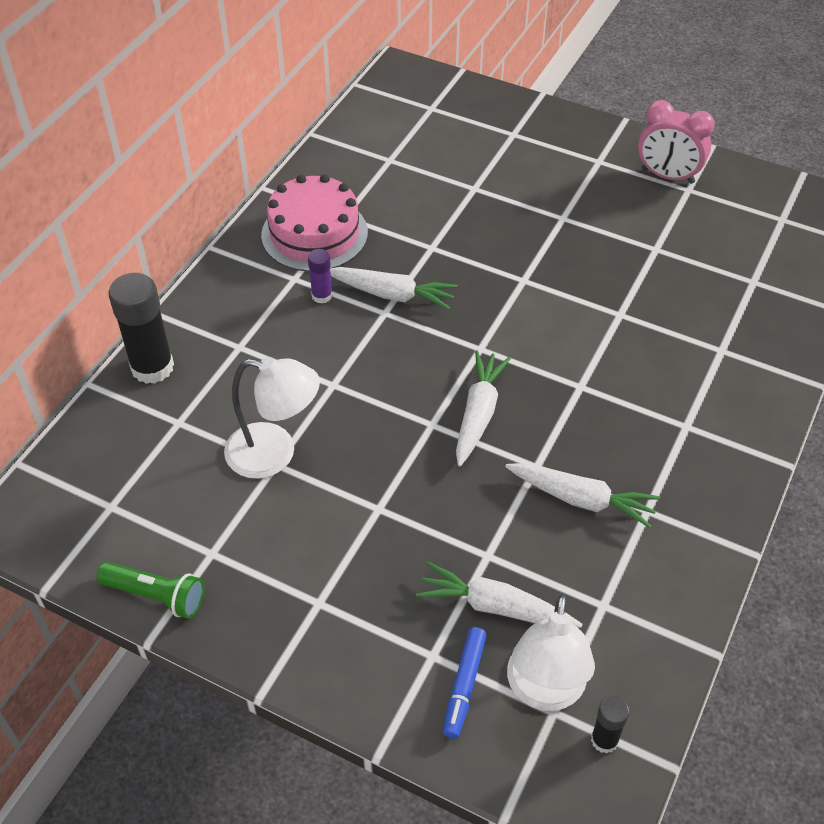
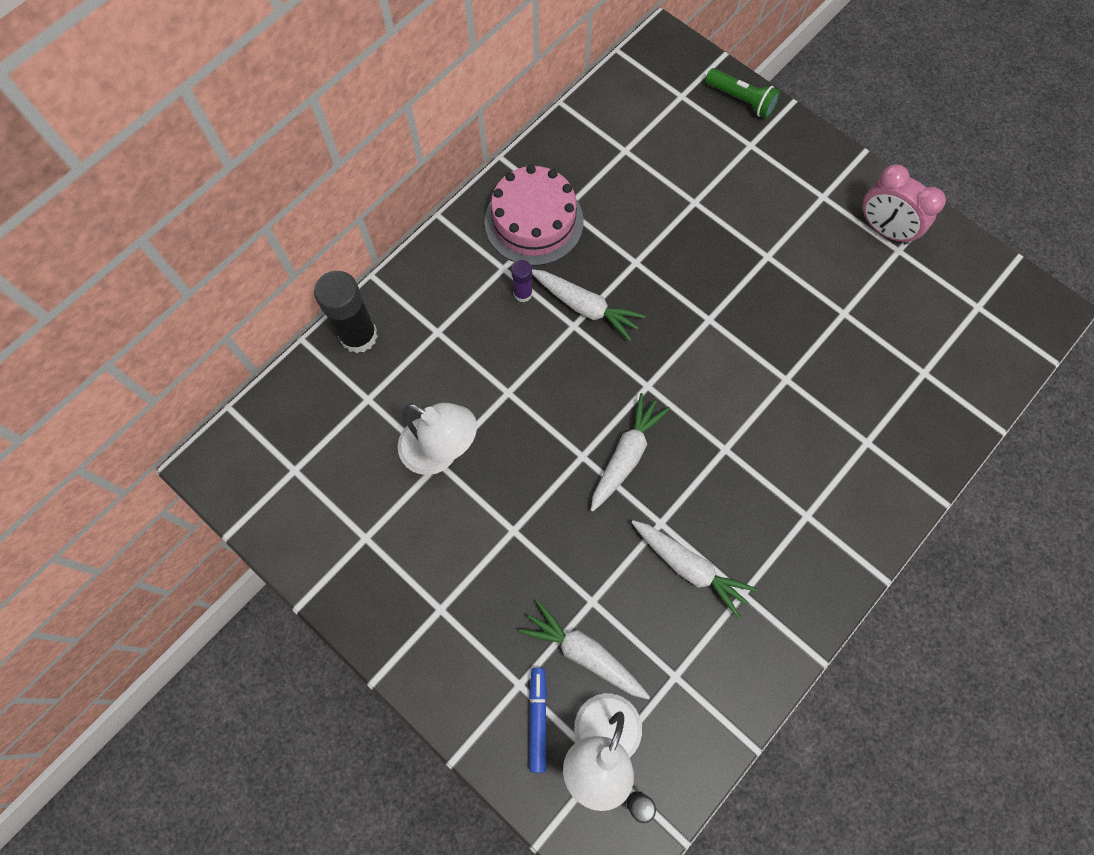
camera: 15 degrees right, 20 degrees up
green flashlight [97,562,204,618] -> green flashlight moved to [705,68,780,119]
blue marker [443,627,487,739] -> blue marker turned 150 degrees clockwise [529,668,547,773]

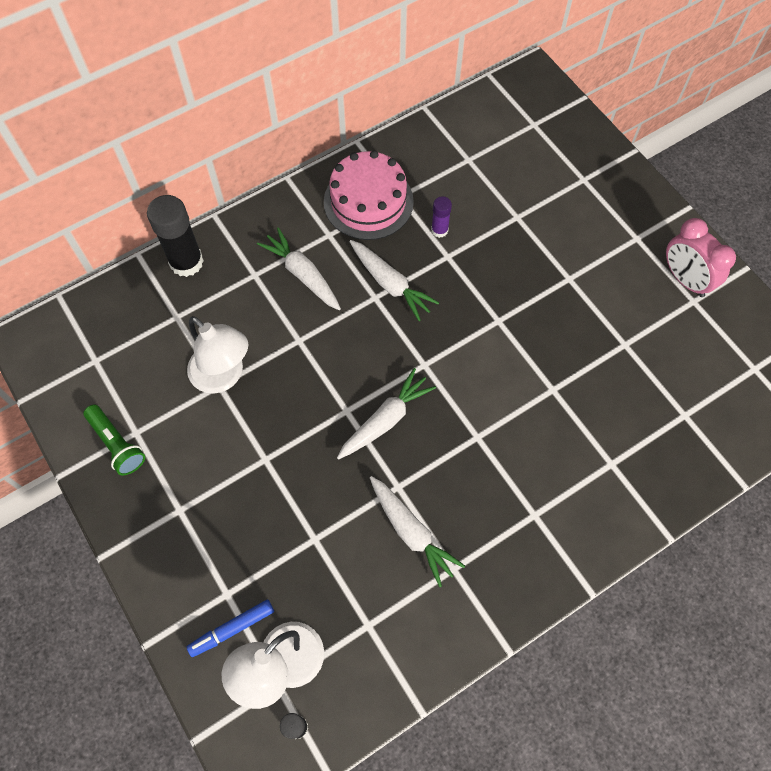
camera: 15 degrees right, 5 degrees down
purple glue stick [511,260,533,302] -> purple glue stick moved to [431,196,452,238]
white carrot [519,601,650,699] -> white carrot moved to [257,227,341,310]
blue marker [529,668,547,773] -> blue marker turned 135 degrees counterclockwise [187,599,274,657]
green flashlight [705,68,780,119] -> green flashlight moved to [84,405,145,476]

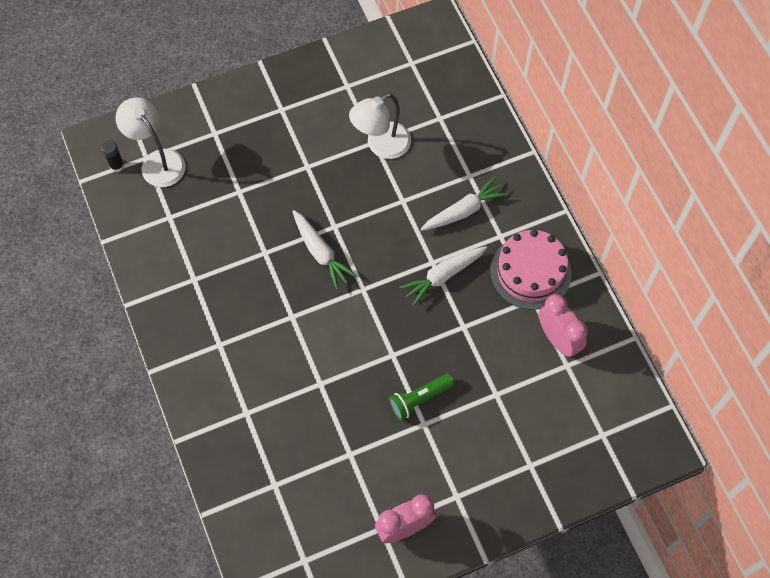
camera: 100 degrees right, 0 degrees up
green flashlight [84,405,145,476] -> green flashlight moved to [389,374,454,420]
black glue stick [147,195,204,277] -> none
blue marker [187,599,274,657] -> none
white carrot [370,476,465,587] -> none
purple glue stick [431,196,452,238] -> none
none -> pink clock [539,294,588,357]

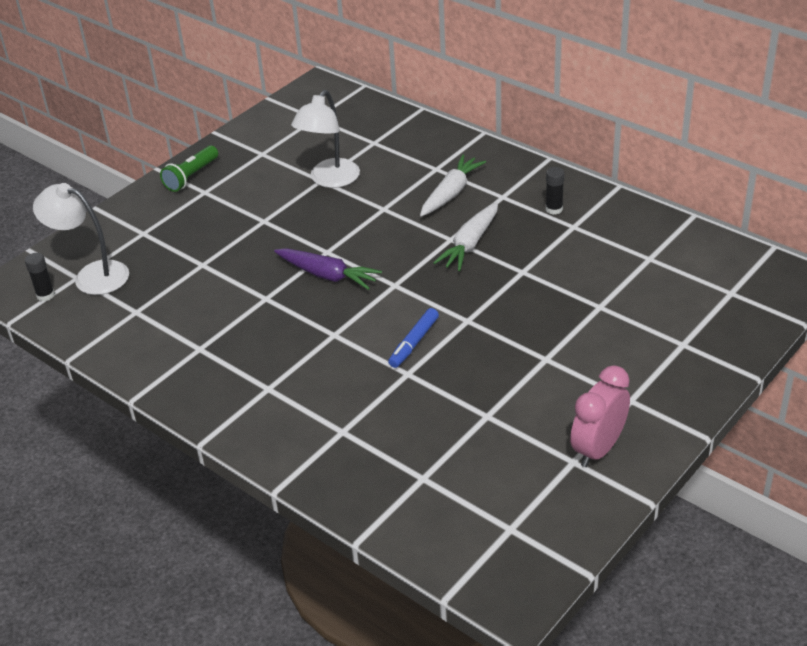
camera: 25 degrees left, 25 degrees down
white carrot [292,210,357,289] -> purple carrot [274,248,382,290]
green flashlight [389,374,454,420] -> green flashlight moved to [160,146,218,192]
pink cake [490,229,572,310] -> black glue stick [546,167,564,215]
pink clock [539,294,588,357] -> none
none -> blue marker [388,308,439,368]

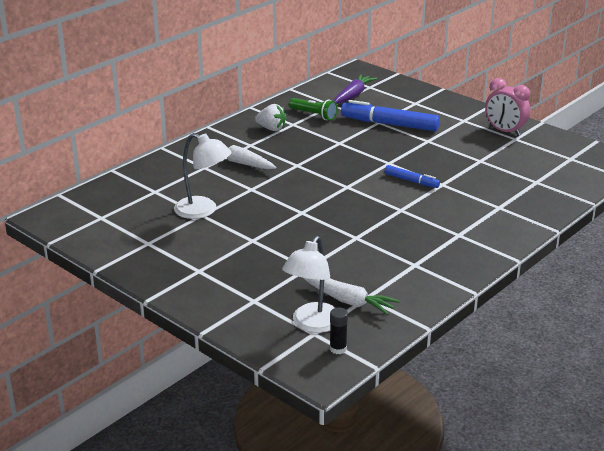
camera: 90 degrees left, 10 degrees down
green flashlight [160,146,218,192] -> green flashlight moved to [289,98,337,120]
purple carrot [274,248,382,290] -> purple carrot moved to [334,74,377,104]
white carrot [433,202,498,271] -> white carrot moved to [304,278,400,315]
black glue stick [546,167,564,215] -> white strawberry [255,104,287,131]
none -> blue marker [341,100,440,131]

